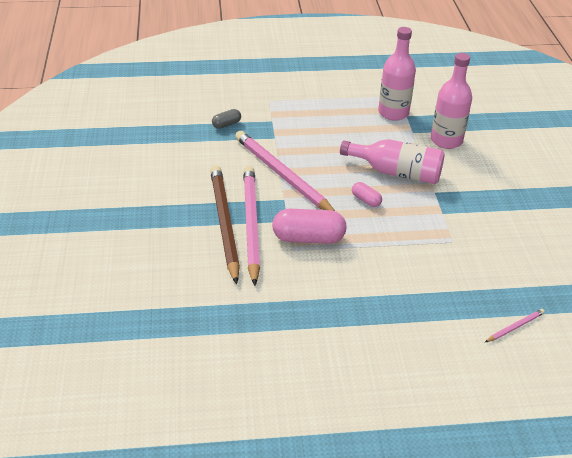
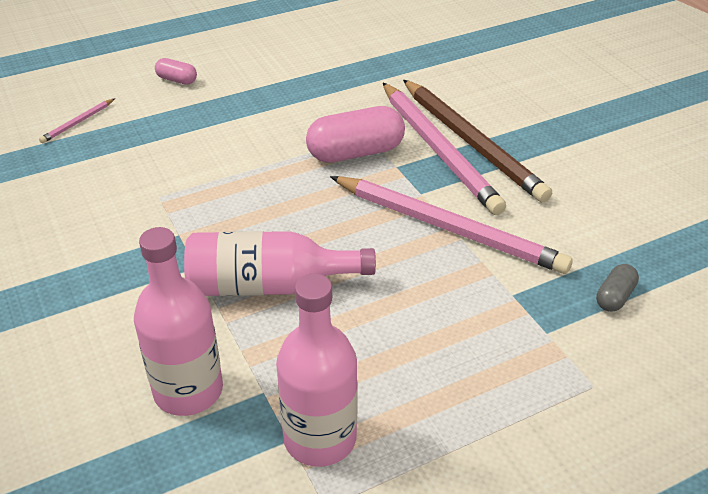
camera: 160 degrees right, 0 degrees up
pink capsule [352,182,382,207] -> pink capsule moved to [155,58,197,85]

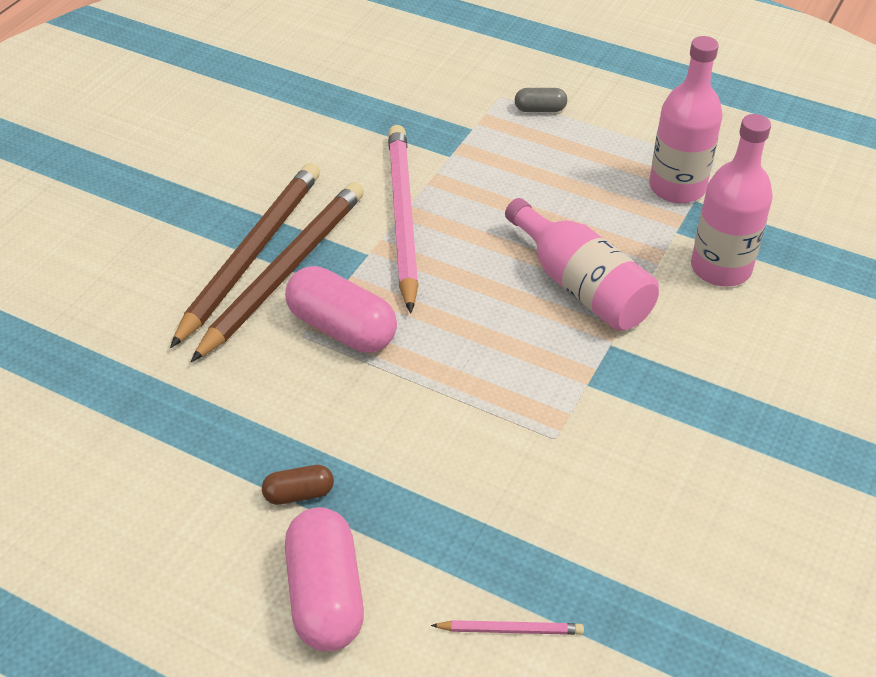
camera: 125 degrees left, 5 degrees up
pink capsule [155,58,197,85] -> pink capsule [285,507,364,651], size x1.97
pink pencil [383,83,506,215] -> brown pencil [191,182,364,362]
grey capsule [596,264,639,312] -> grey capsule moved to [515,88,567,112]
none -> brown capsule [262,465,334,505]

